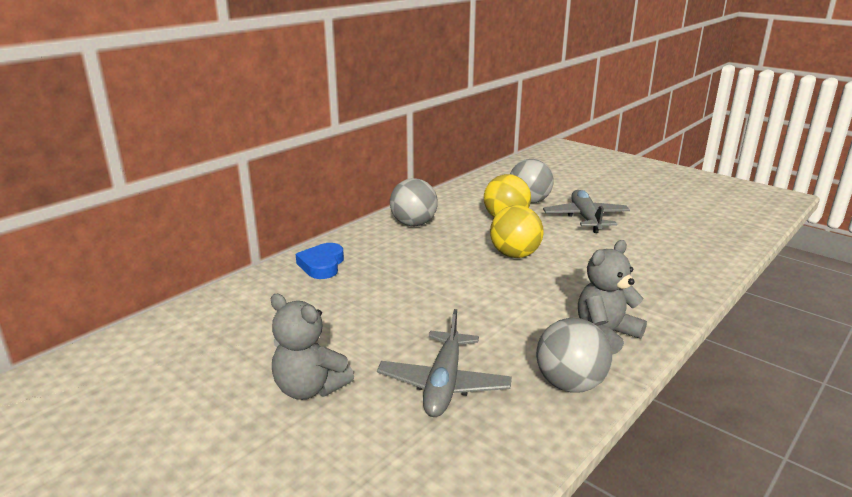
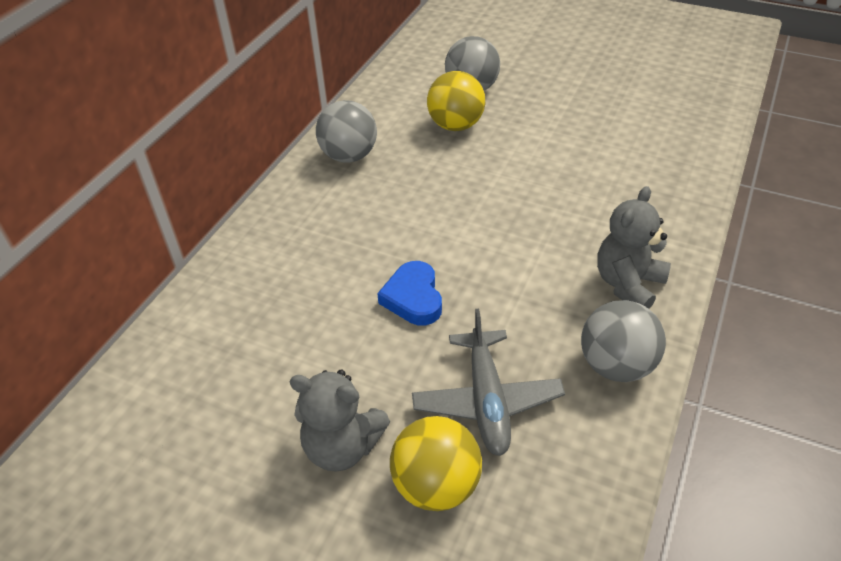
camera: 15 degrees left, 20 degrees up
blue heart [296,243,344,279] -> blue heart moved to [377,261,442,325]
yellow ball [490,205,544,258] -> yellow ball moved to [390,416,482,511]
grey plane [543,190,630,233] -> none

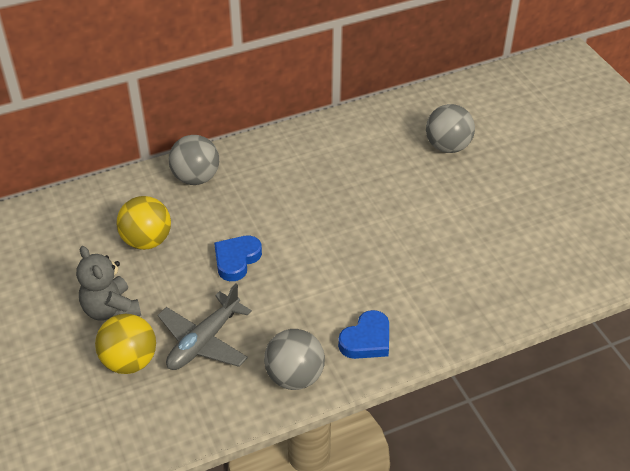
camera: 40 degrees right, 0 degrees up
grey ball [316,100,377,163] -> grey ball moved to [169,135,219,185]
yellow ball [427,71,485,131] -> yellow ball moved to [116,196,171,250]
grey teddy bear [597,186,671,309] -> blue heart [338,310,389,359]

